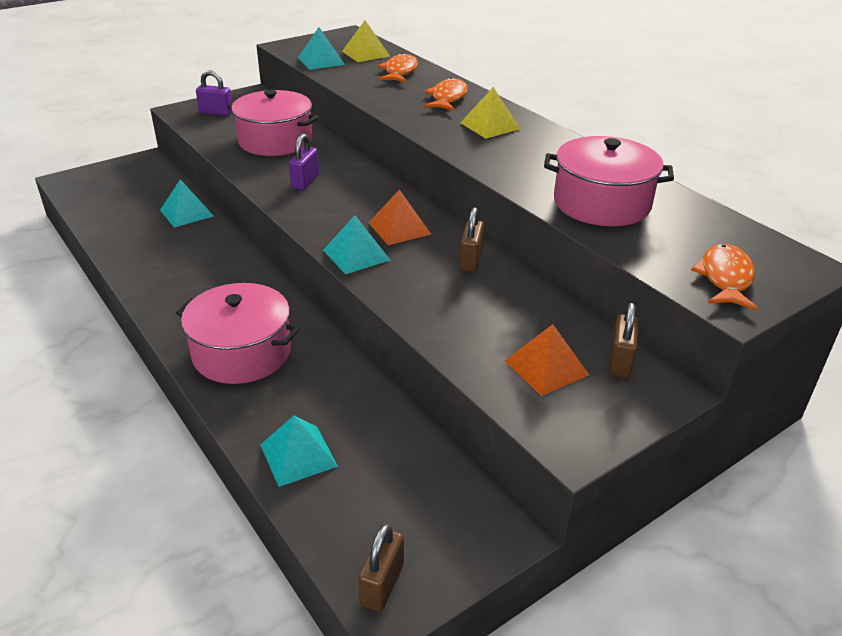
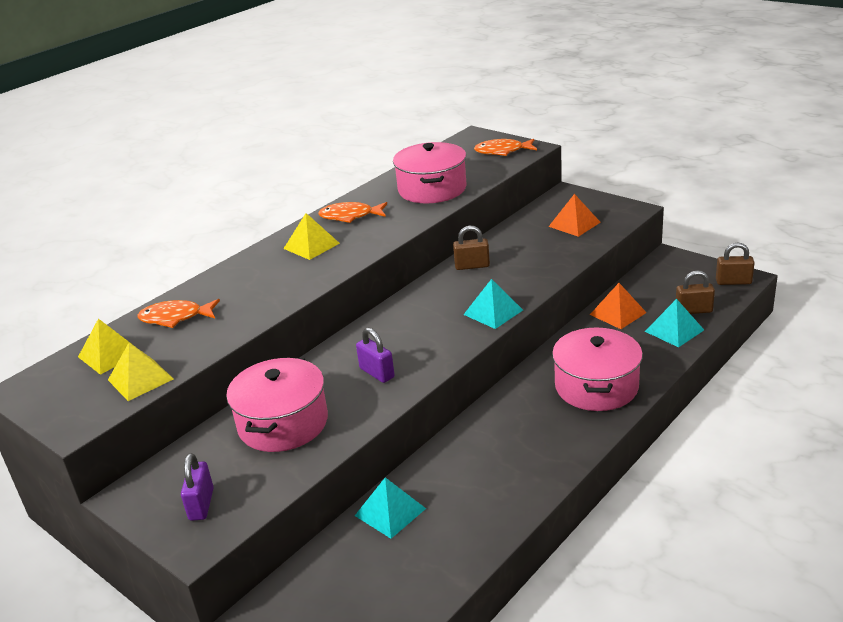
camera: 100 degrees left, 5 degrees down
purple padlock [289,134,319,190] -> purple padlock turned 45 degrees clockwise [356,328,395,383]
turquoise pyramid [298,27,345,70] -> yellow pyramid [108,342,173,401]
orange pyramid [368,189,431,245] -> orange pyramid moved to [590,283,647,329]
orange fish [424,77,468,111] -> orange fish moved to [318,202,387,223]
brown padlock [609,303,638,378] -> brown padlock moved to [676,270,715,314]

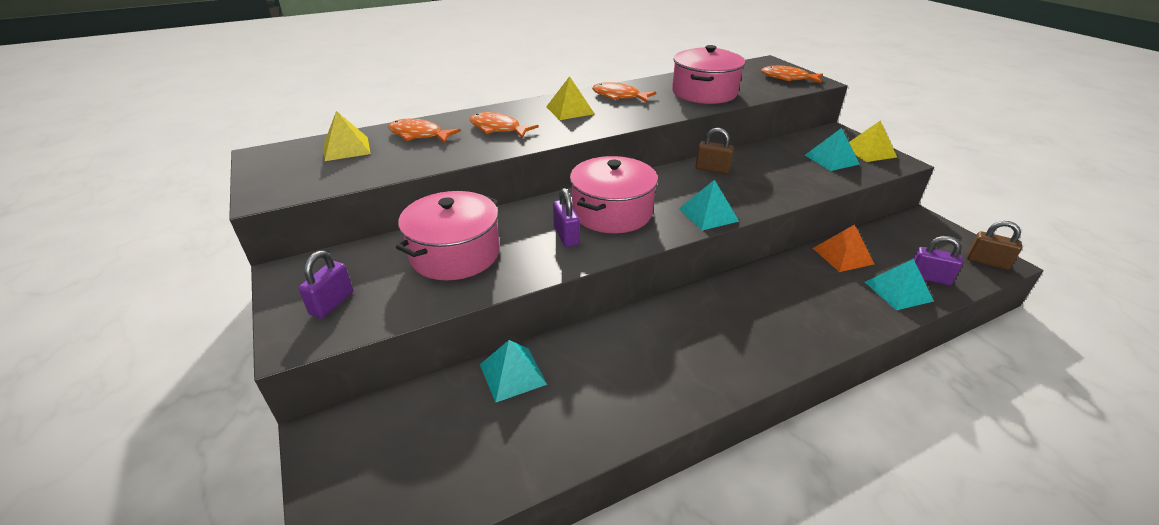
camera: 20 degrees right, 5 degrees up
yellow pyramid [108,342,173,401] -> yellow pyramid moved to [849,121,897,162]
orange pyramid [548,194,601,237] -> turquoise pyramid [805,128,860,171]
pink pot [552,327,643,411] -> pink pot moved to [570,156,658,233]
brown padlock [676,270,715,314] -> purple padlock [913,236,963,285]
none -> orange fish [470,112,539,138]

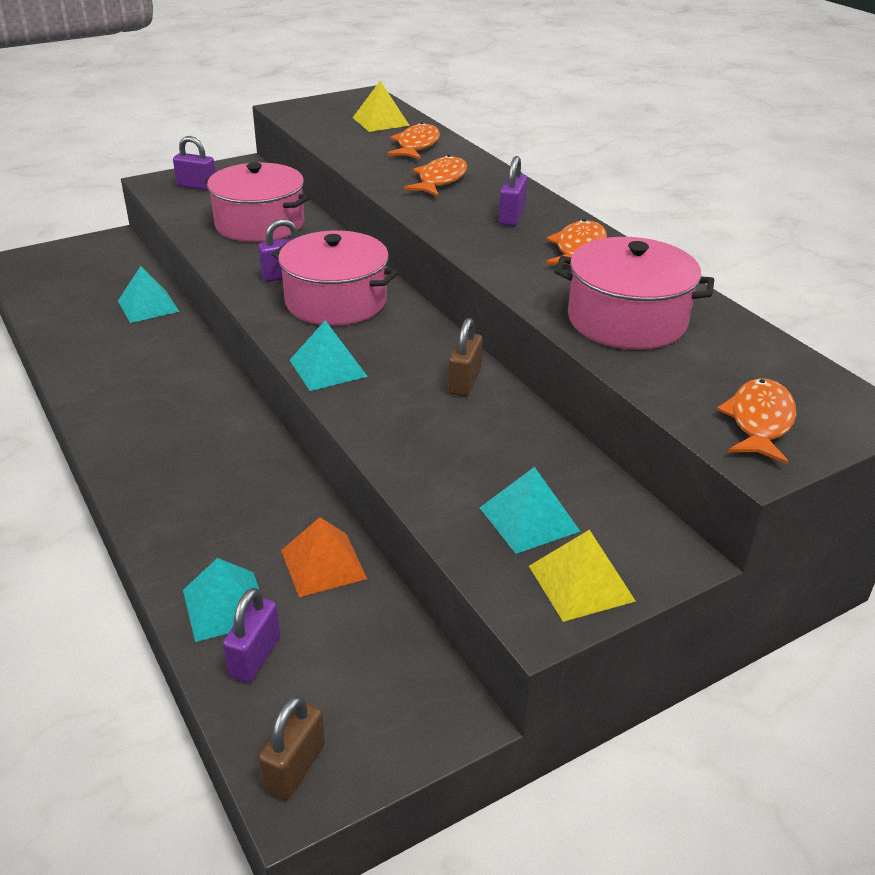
camera: 85 degrees right, 0 degrees up
yellow pyramid [546,76,594,120] -> purple padlock [499,156,527,226]

